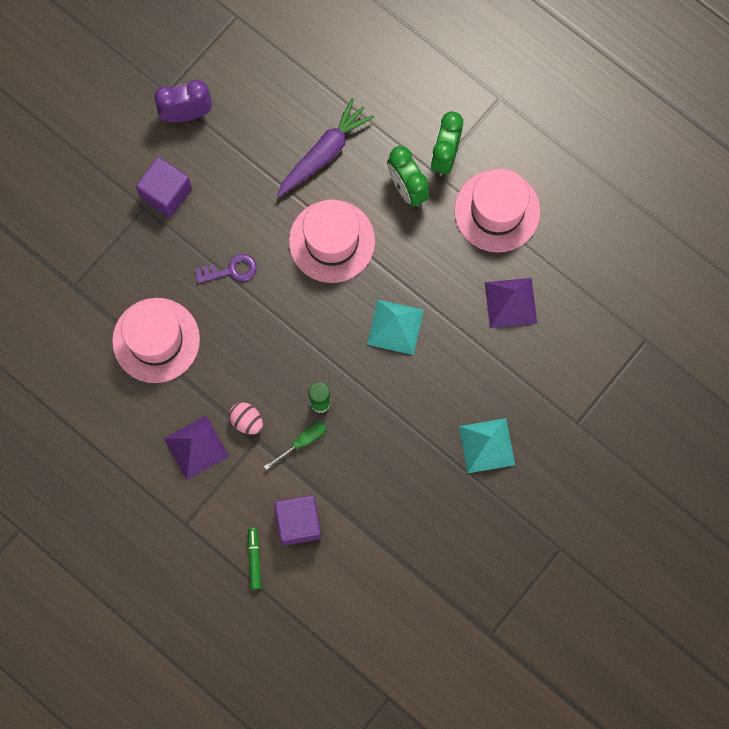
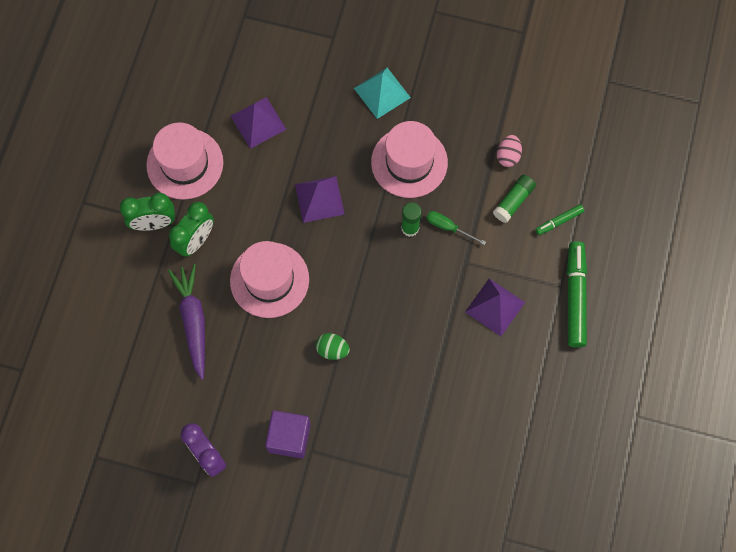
camera: 115 degrees left, 5 degrees down
pink hat [112,298,200,383] -> pink hat moved to [371,121,448,198]
purple key [195,254,257,283] -> green egg [316,333,350,360]
pink egg [229,402,263,434] -> pink egg moved to [497,135,522,167]
purple cube [274,495,322,546] -> green glue stick [493,175,536,223]
purple carrot [277,98,374,197] -> purple carrot turned 60 degrees clockwise [168,264,205,380]
turquoise pyramid [367,300,424,355] -> purple pyramid [295,176,345,223]
none -> green marker [567,241,587,348]

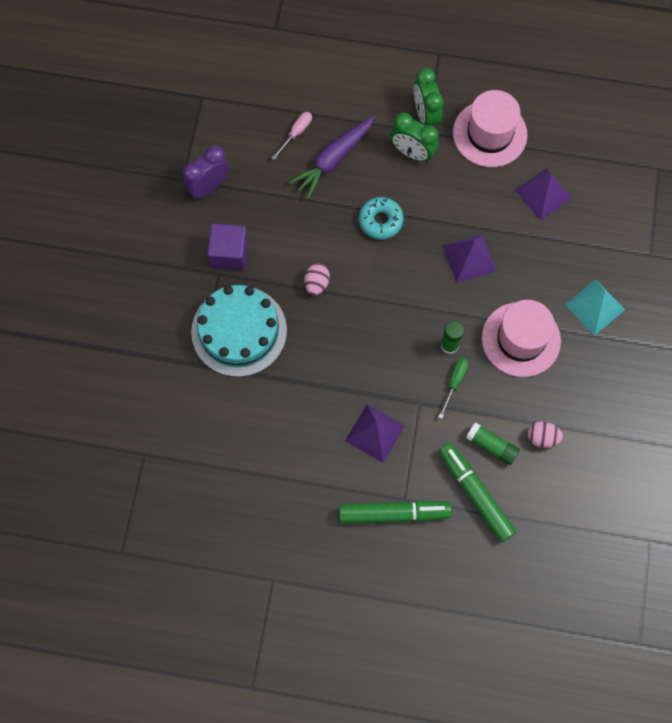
camera: 85 degrees right, 0 degrees up
purple carrot [168,264,205,380] -> purple carrot turned 150 degrees clockwise [289,116,374,199]
pink hat [230,241,309,318] -> turquoise donut [359,197,404,239]
green egg [316,333,350,360] -> pink egg [304,264,330,295]
green marker [535,204,584,235] -> green marker [438,443,516,542], size x1.97
none -> turquoise cake [191,285,287,377]
none -> pink screwdriver [272,112,312,160]

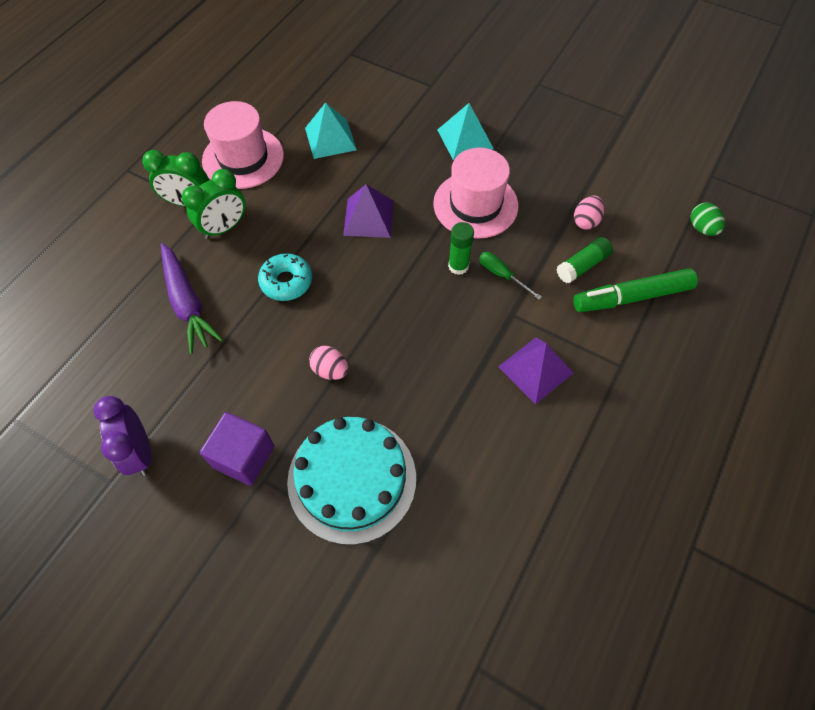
camera: 70 degrees left, 10 degrees down
pink screwdriver [272,112,312,160] -> none
green marker [339,501,452,524] -> none
purple pyramid [515,168,573,220] -> turquoise pyramid [305,102,357,159]
none -> green egg [691,202,725,236]

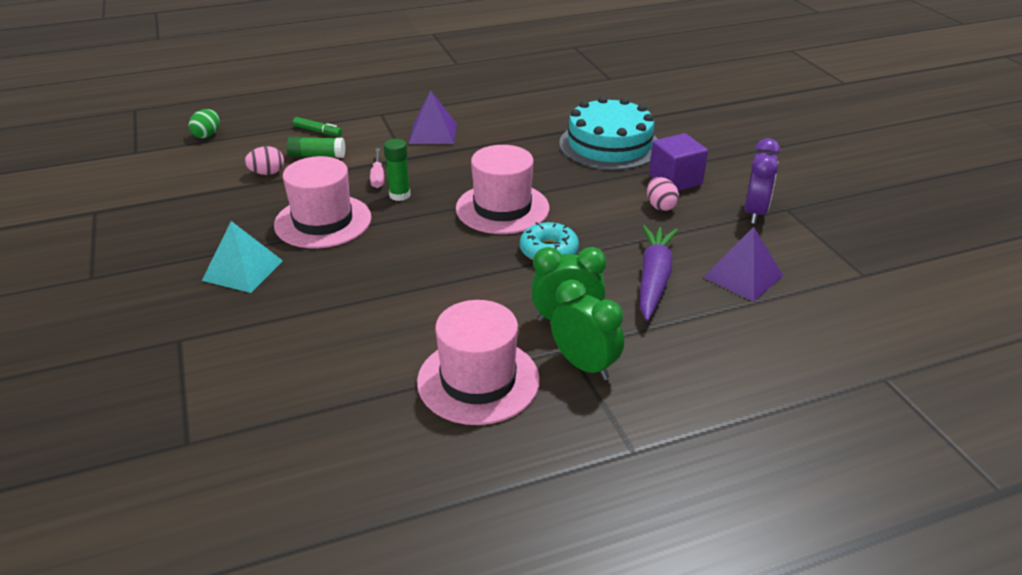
camera: 140 degrees left, 25 degrees down
turquoise pyramid [305,102,357,159] -> none
pink egg [309,346,348,380] -> pink egg moved to [647,177,679,211]
purple pyramid [343,184,394,238] -> purple pyramid moved to [703,227,783,302]
green screwdriver [479,252,542,300] -> pink screwdriver [370,148,384,188]
green marker [573,268,698,312] -> green marker [293,117,342,136], size x0.51
none -> pink hat [456,145,549,234]

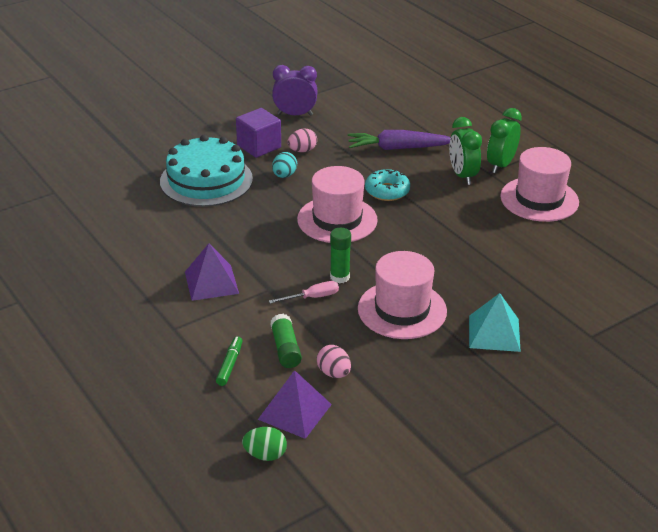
camera: 105 degrees left, 0 degrees up
purple pyramid [703,227,783,302] -> purple pyramid moved to [258,370,332,439]
none -> turquoise egg [272,152,297,178]

